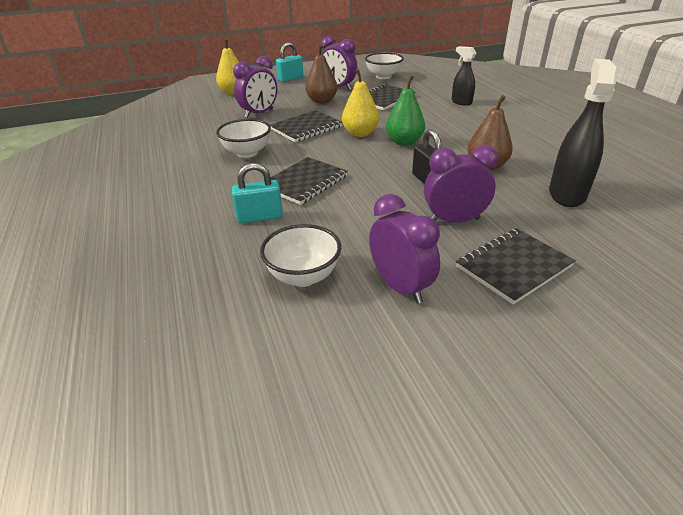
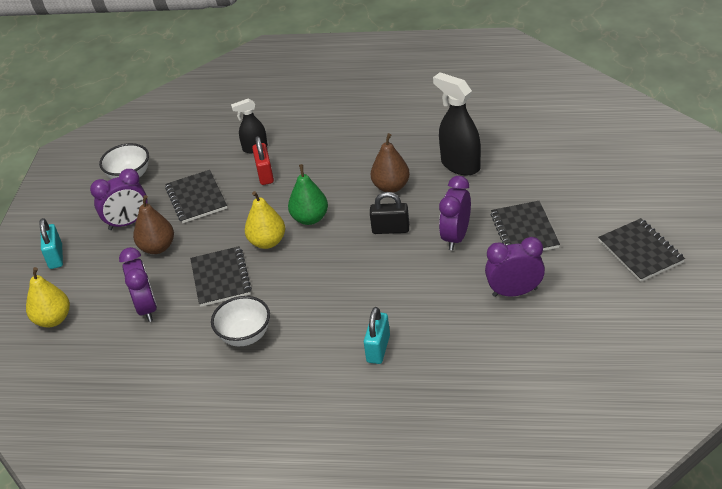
camera: 60 degrees left, 5 degrees up
white bowl [260,224,341,287] -> none
black notebook [271,157,348,205] -> black notebook moved to [598,218,685,282]
none -> red padlock [252,136,274,185]

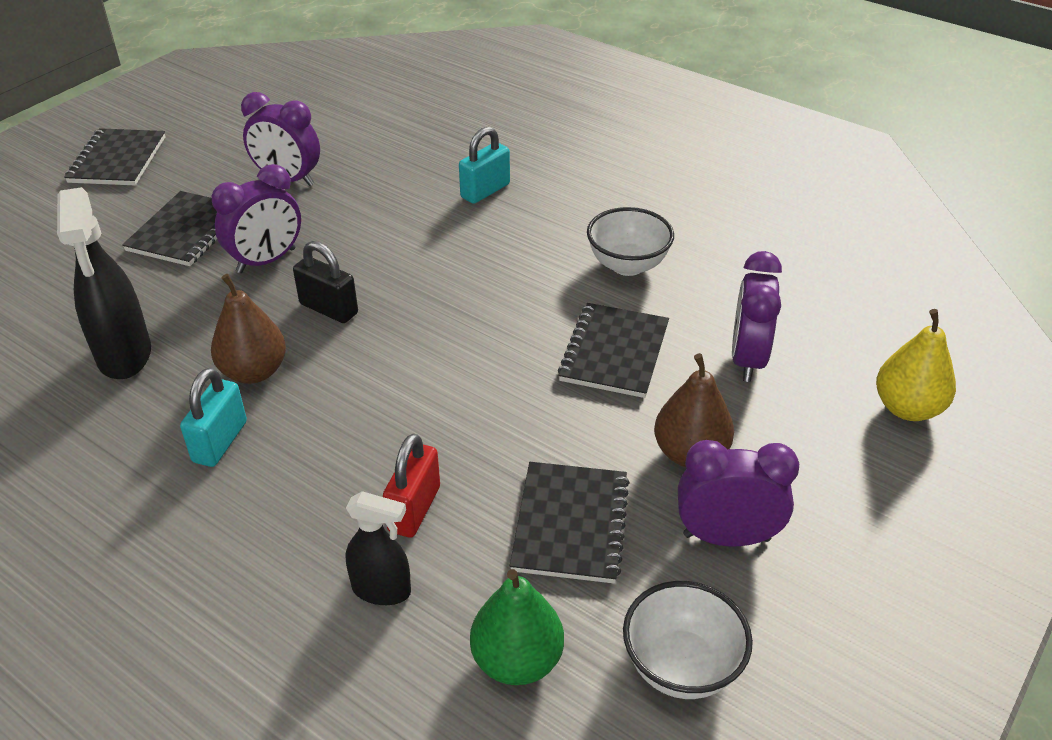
camera: 155 degrees left, 0 degrees up
turquoise padlock [39,218,63,269] -> turquoise padlock moved to [180,368,247,467]
yellow pear [245,191,285,249] -> none
green pear [288,164,328,225] -> green pear moved to [470,569,564,685]

